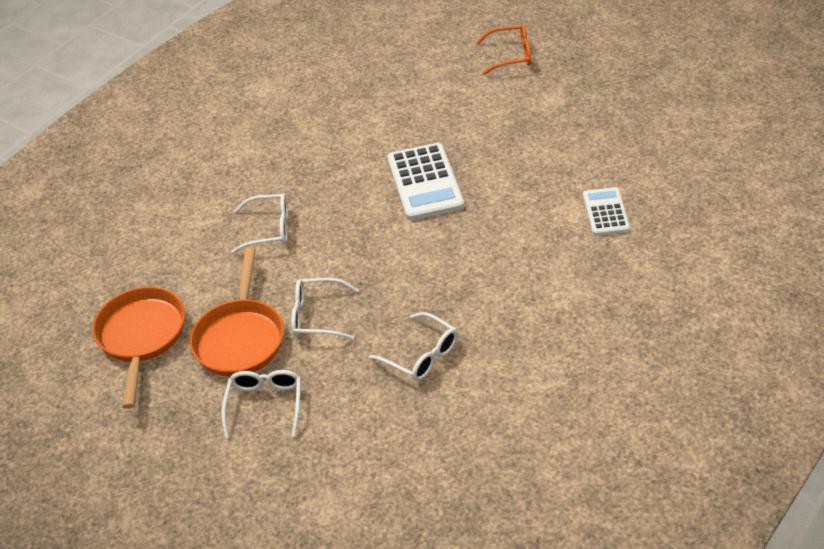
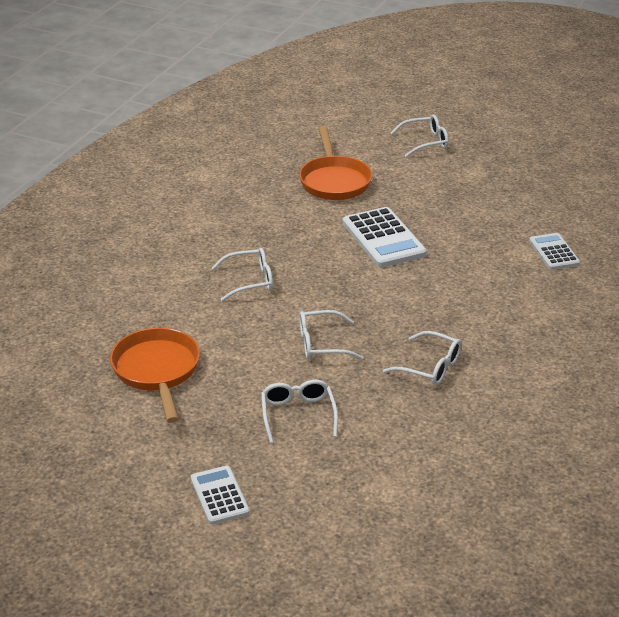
camera: 15 degrees left, 10 degrees down
orange pan [190,247,284,377] -> orange pan moved to [299,126,372,200]
orange glasses [476,24,531,75] -> white glasses [391,115,449,157]
none -> white calculator [190,466,250,525]

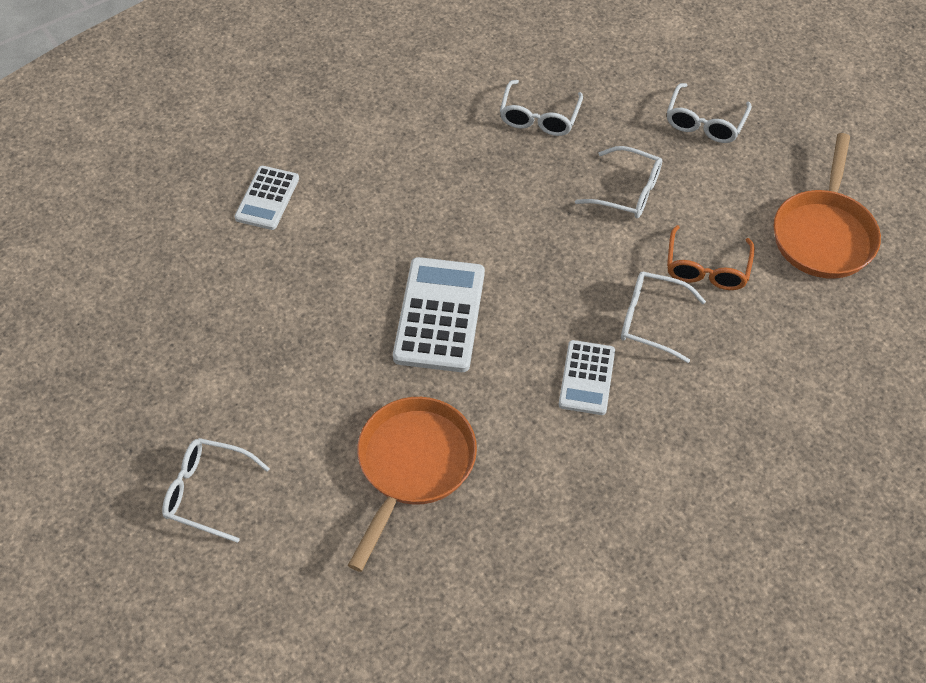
camera: 150 degrees left, 20 degrees up
white calculator [190,466,250,525] -> white calculator moved to [559,340,615,415]
white glasses [383,331,461,385] -> white glasses turned 135 degrees counterclockwise [500,80,583,136]
none -> orange glasses [667,225,755,290]

